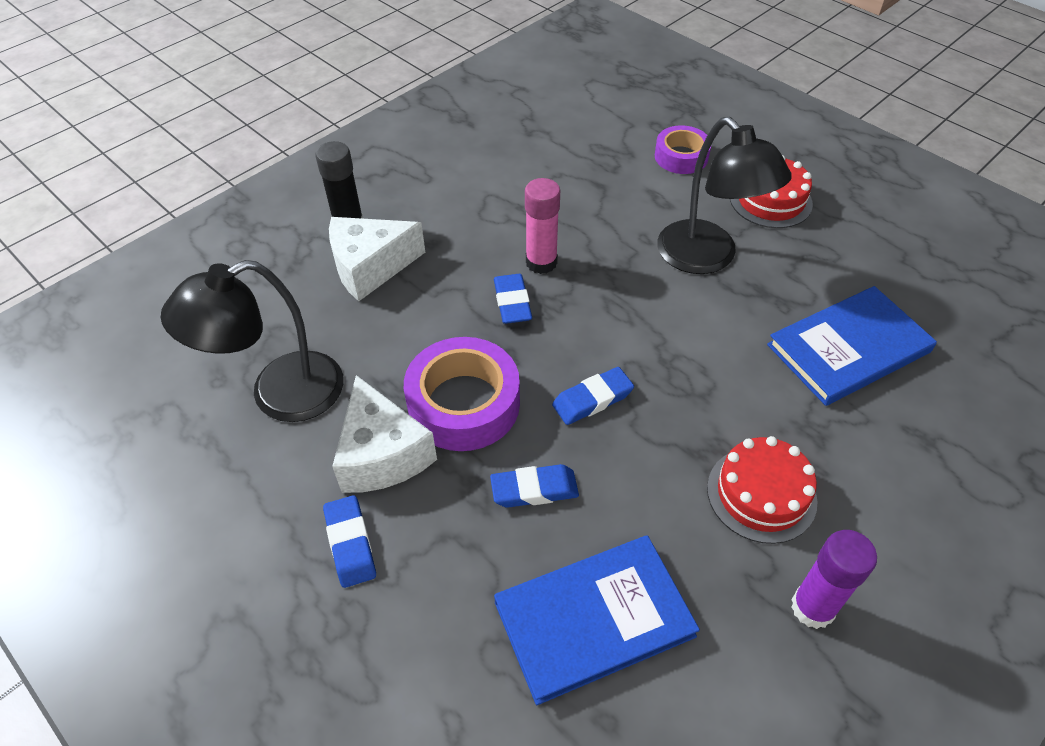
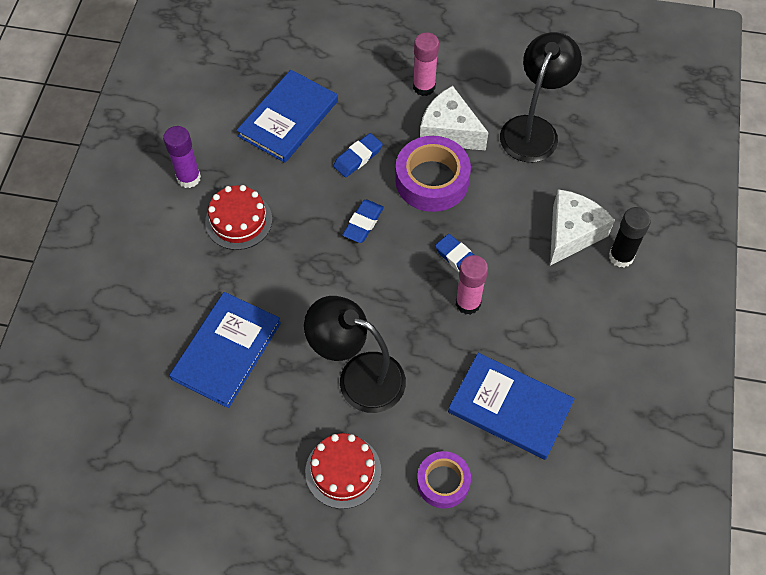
camera: 145 degrees right, 10 degrees up
blue eraser [323,495,376,588] -> pink glue stick [413,32,439,96]
none -> blue book [448,353,575,460]

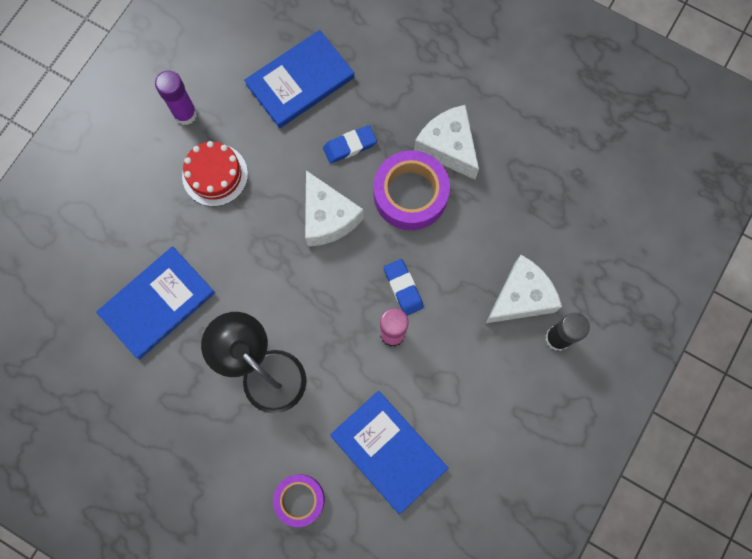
camera: 20 degrees right, 15 degrees up
red cake [305,433,381,509] -> none
blue eraser [342,200,384,243] -> white cheese [305,170,364,247]
pink glue stick [413,32,439,96] -> none
black lamp [500,32,582,162] -> none

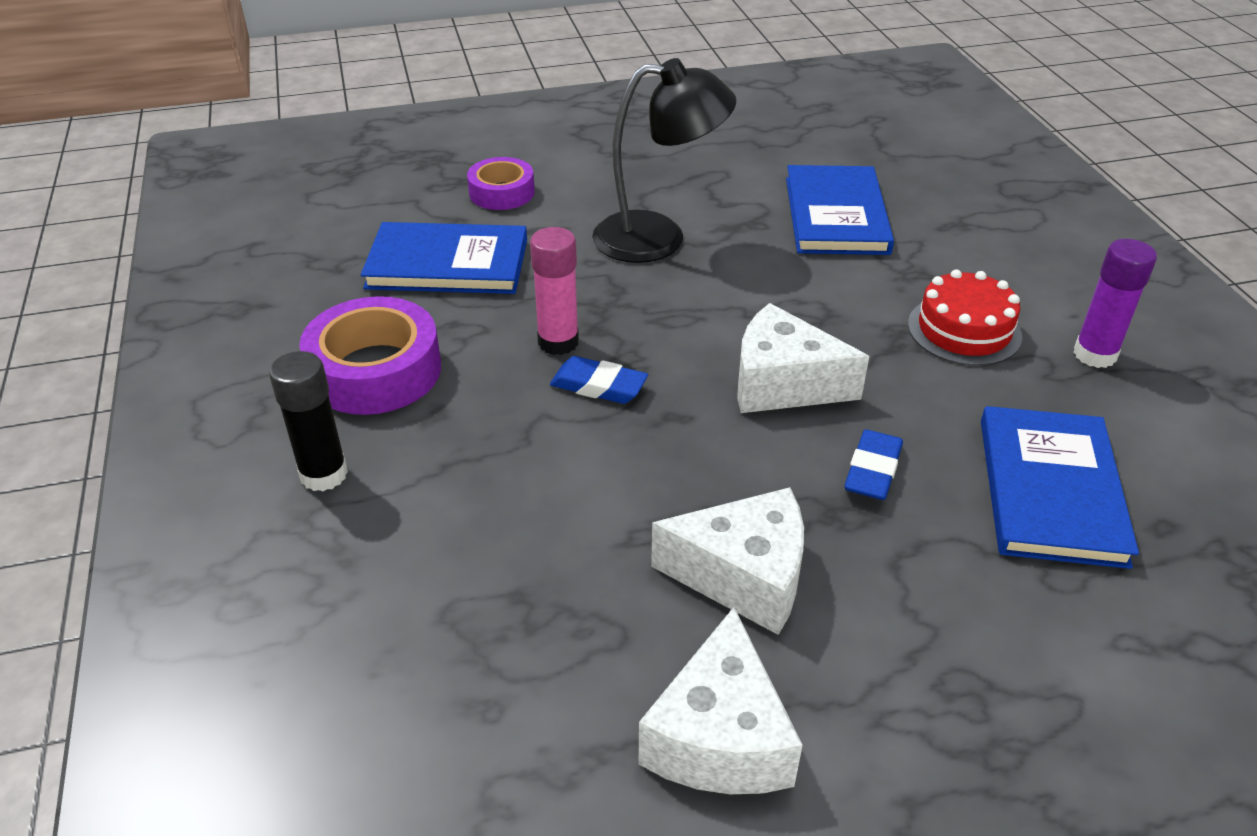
camera: 135 degrees right, 35 degrees down
purple tape [373,150,450,230] -> purple tape moved to [299,296,441,415]
white cheese [486,255,562,323] -> white cheese moved to [639,607,802,794]

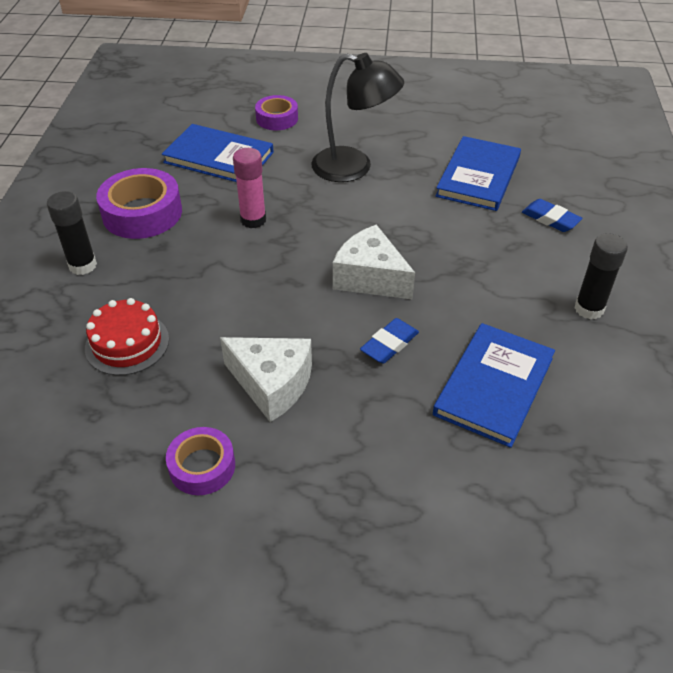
camera: 20 degrees right, 5 degrees up
blue eraser [550,356,648,404] -> blue eraser moved to [522,199,583,232]
white cheese [639,607,802,794] -> purple tape [166,427,235,495]
red cake [908,269,1022,366] -> red cake moved to [85,298,169,375]
purple glue stick [1073,239,1157,368] -> black glue stick [574,233,628,320]

